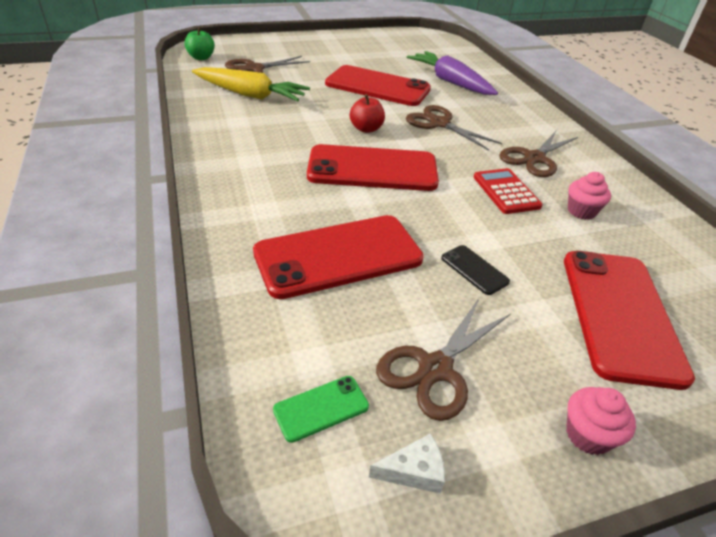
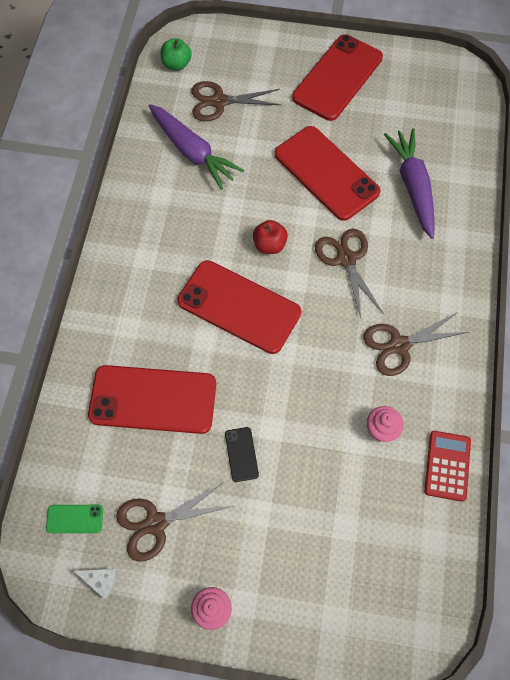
camera: 30 degrees right, 25 degrees up
yellow carrot [192,67,310,102] -> purple carrot [148,104,244,190]
red calculator [473,168,543,214] -> red calculator moved to [424,431,471,502]
red phone [564,251,695,390] -> red phone moved to [292,34,383,121]

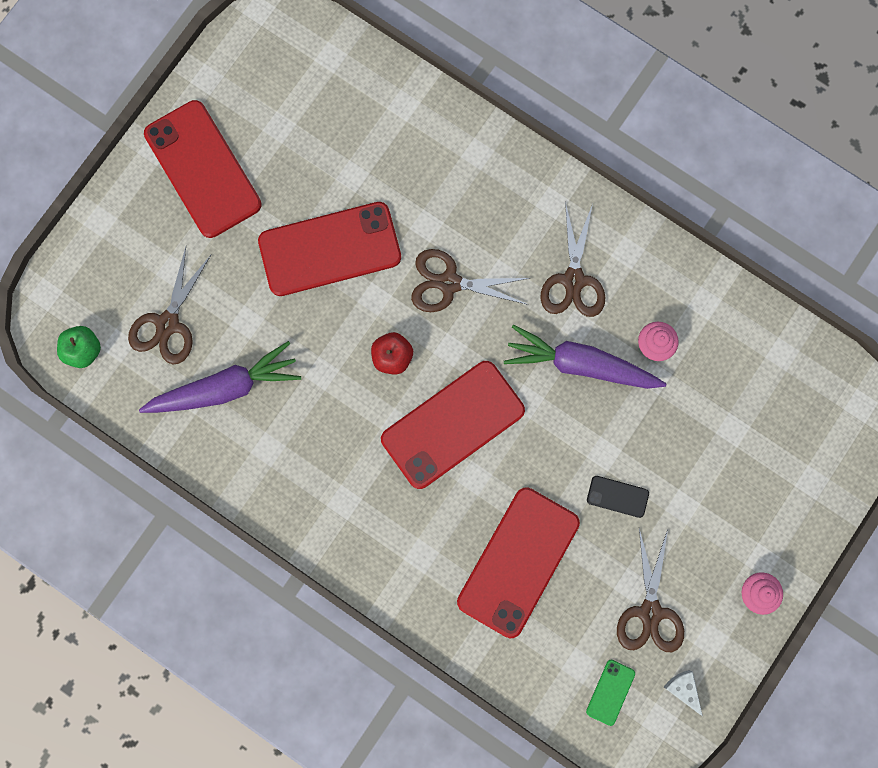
camera: 65 degrees left, 15 degrees up
white cheese [74,568,117,599] -> white cheese turned 75 degrees counterclockwise [664,670,703,716]
purple carrot [384,128,435,239] -> purple carrot moved to [504,325,667,389]
red calculator [424,431,471,502] -> none

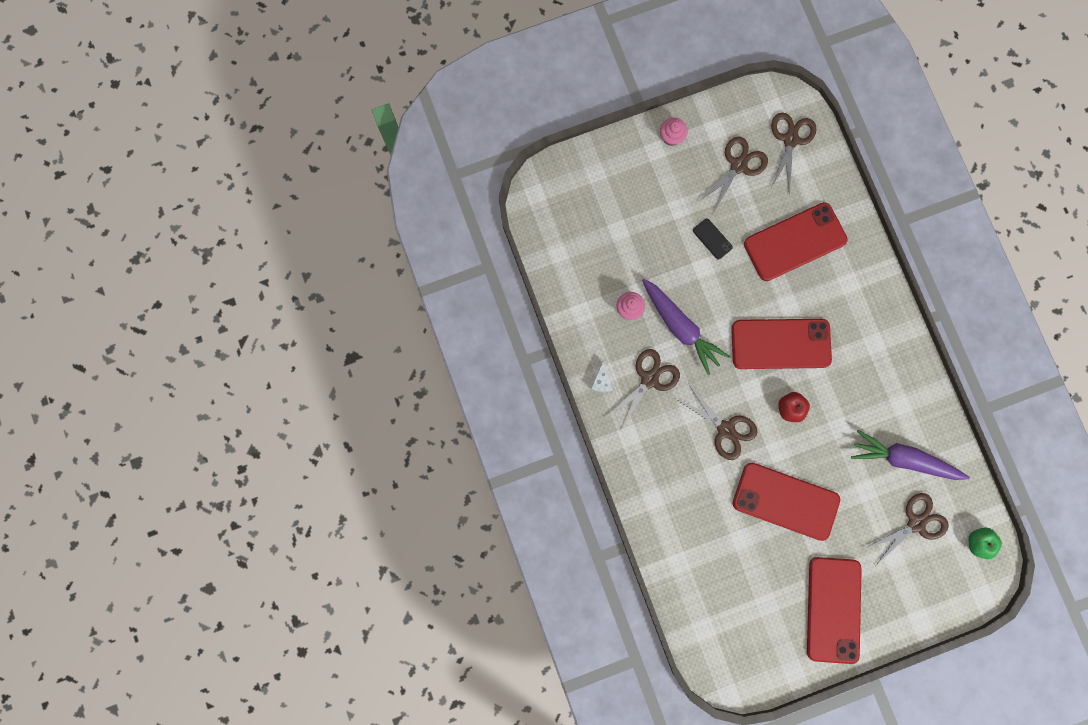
camera: 145 degrees left, 0 degrees up
green phone [586,660,635,726] -> brown scissors [771,112,817,195]
white cheese [664,670,703,716] -> white cheese moved to [591,362,613,392]

